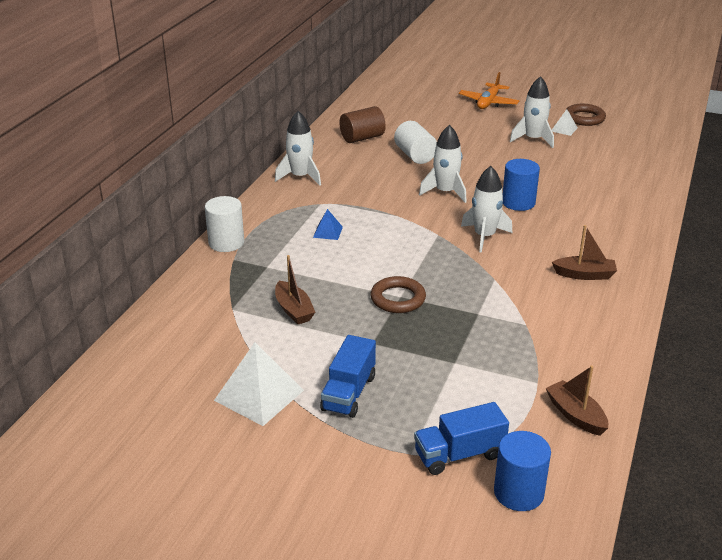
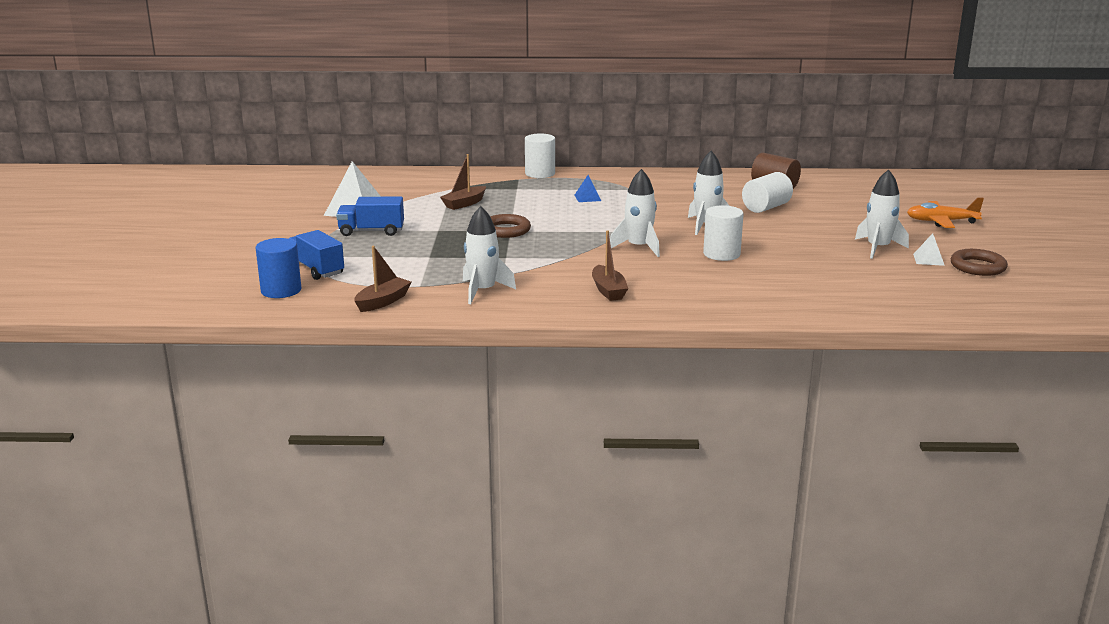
camera: 70 degrees right, 10 degrees down
white rocket [275,111,321,186] -> white rocket moved to [463,206,516,304]
blue cylinder [503,159,540,211] -> white cylinder [703,205,744,261]

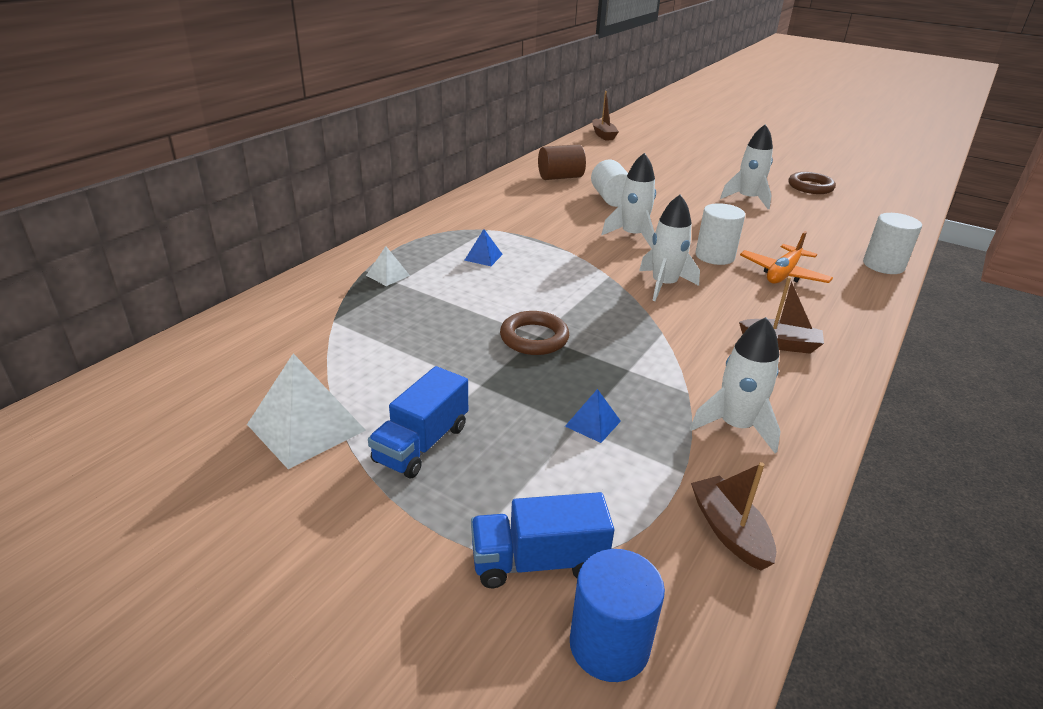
camera: 60 degrees left, 10 degrees up
brown boat [440,154,486,210] -> brown boat moved to [592,91,619,141]
white cylinder [525,134,555,178] -> white cylinder moved to [863,213,922,274]
orange plane [907,197,984,228] -> orange plane moved to [740,231,833,284]
white pyramid [913,233,945,266] -> white pyramid moved to [366,246,410,286]
none -> blue pyramid [565,389,621,443]

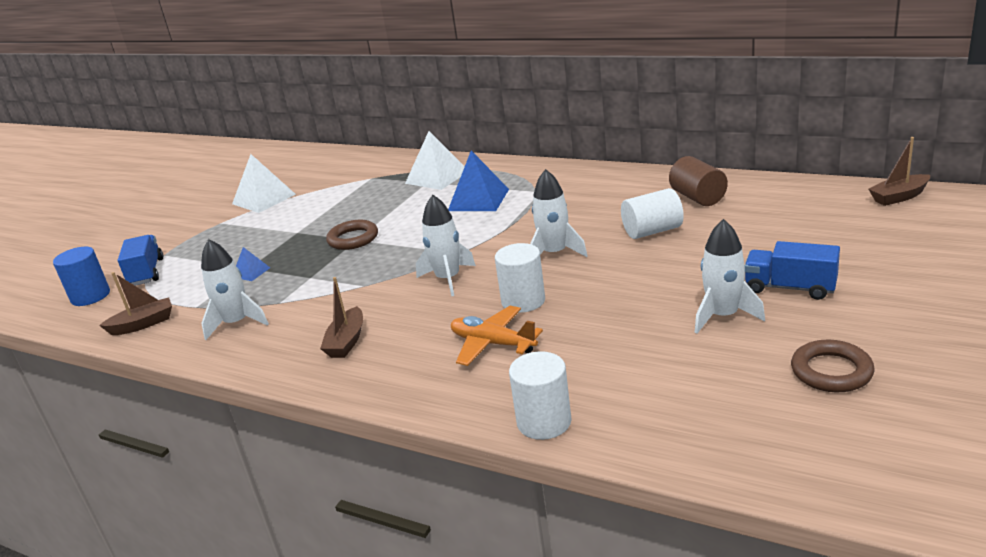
camera: 90 degrees right, 5 degrees down
white pyramid [366,246,410,286] -> white pyramid [405,131,465,190], size x1.99
blue truck [368,366,468,478] -> blue truck moved to [745,241,840,300]
blue pyramid [464,229,503,266] -> blue pyramid [448,151,509,211], size x1.99

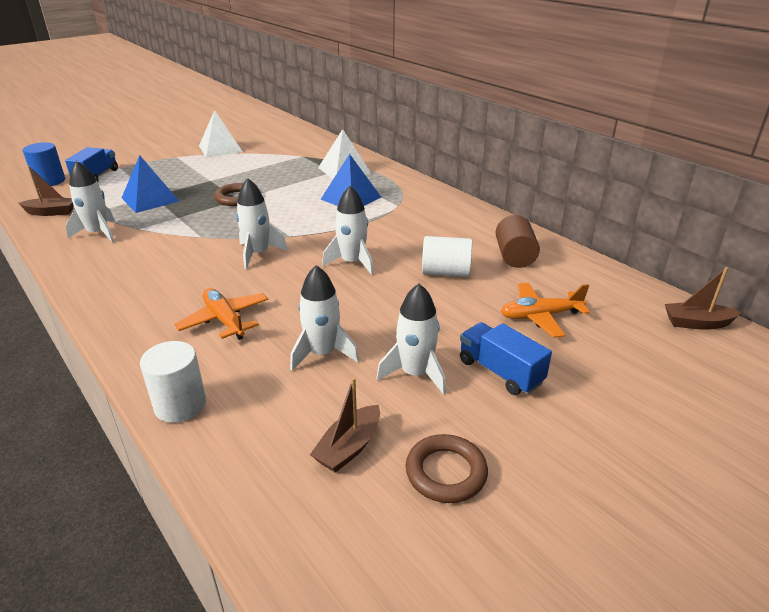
camera: 20 degrees right, 5 degrees up
blue pyramid [236,247,270,281] -> blue pyramid [122,155,179,213], size x1.99
brown boat [320,277,363,358] -> brown boat moved to [310,377,380,473]
white cylinder [495,243,545,313] -> none
none -> white rocket [290,265,359,371]
none -> orange plane [501,283,590,338]

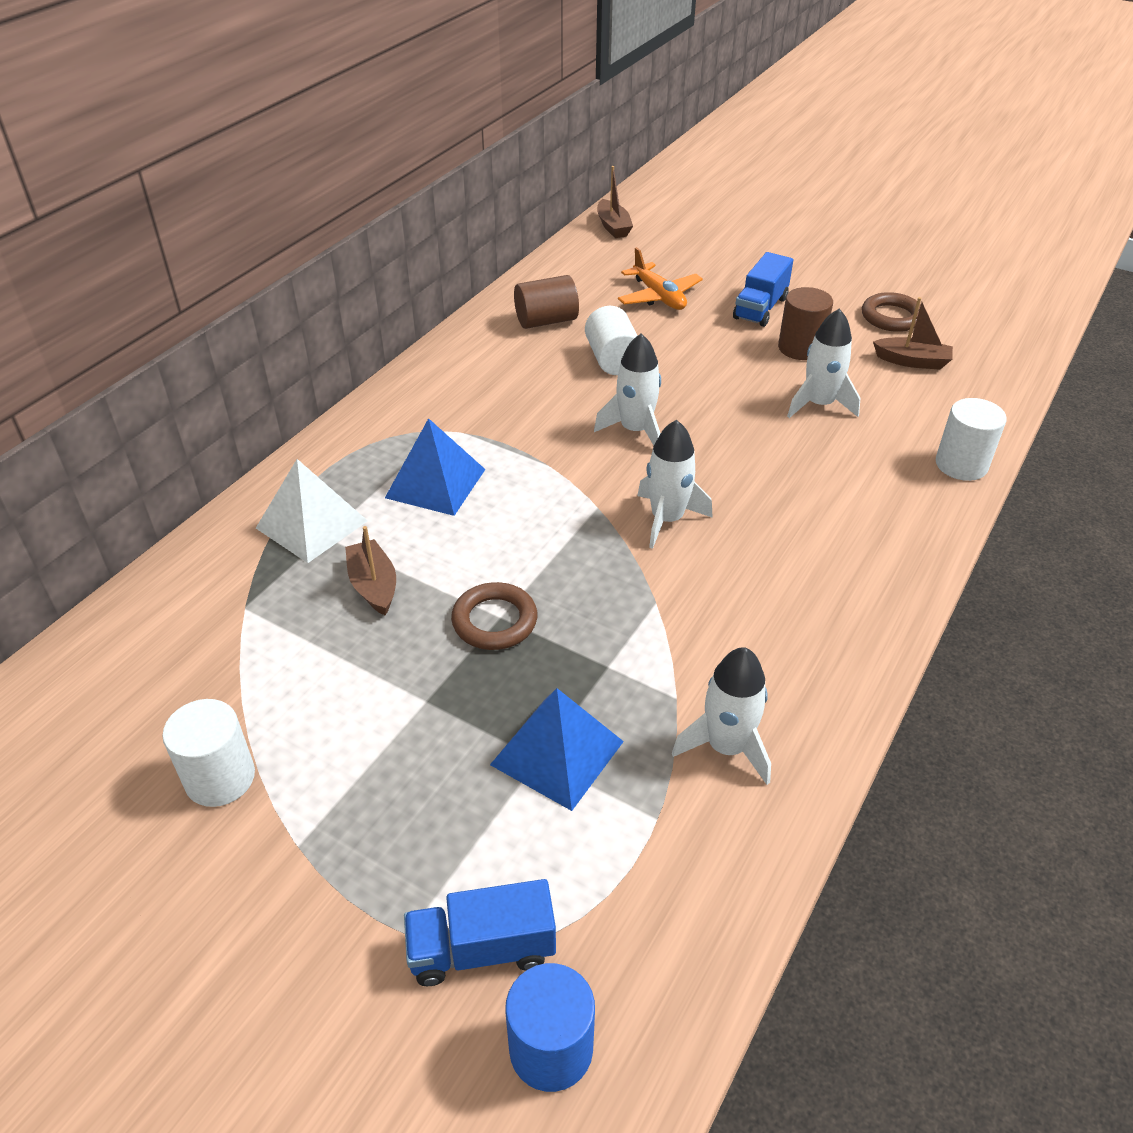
camera: 110 degrees left, 10 degrees up
brown boat [19,166,74,216] -> brown boat moved to [345,526,396,616]
orange plane [174,288,268,340] -> none
white pyramid [199,110,243,158] -> white cylinder [162,699,255,807]
white rocket [376,283,446,395] -> brown cylinder [778,287,833,360]

